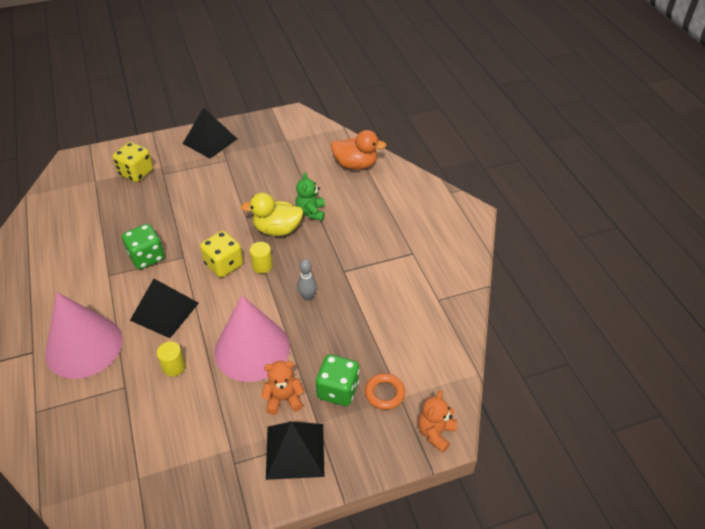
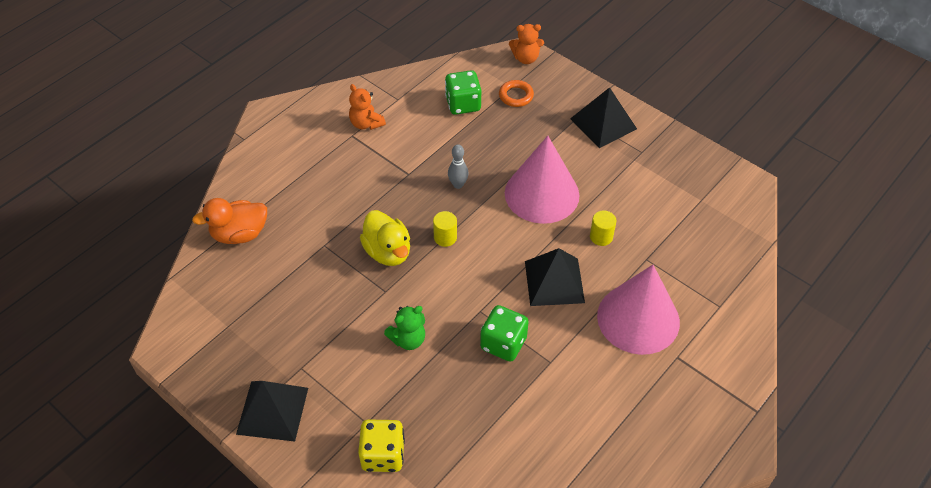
camera: 120 degrees left, 5 degrees up
yellow dice [200,231,243,277] -> none
orange teddy bear [261,361,304,415] -> orange teddy bear moved to [349,84,386,130]
green teddy bear [295,173,325,221] -> green teddy bear moved to [384,306,425,350]
green dice [316,354,360,406] -> green dice moved to [445,70,481,115]
orange duck [331,130,387,170] -> orange duck turned 90 degrees counterclockwise [192,198,267,244]

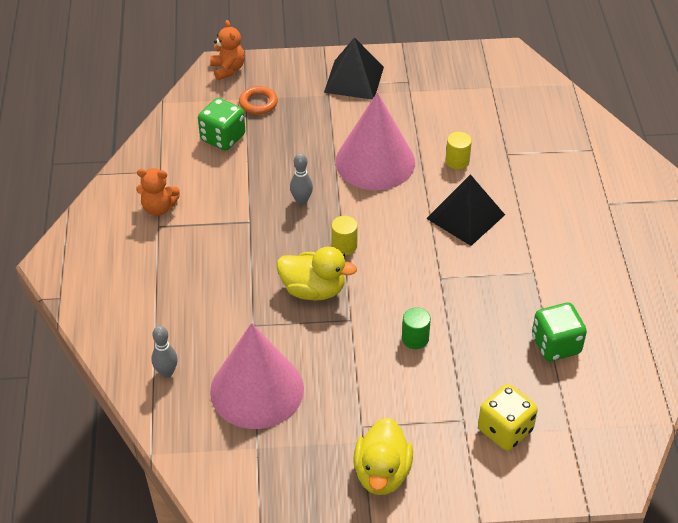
camera: 45 degrees left, 5 degrees down
orange duck [192,198,267,244] -> grey bowling pin [151,326,178,378]
black pyramid [236,381,308,442] -> yellow duck [353,418,413,495]
green teddy bear [384,306,425,350] -> green cylinder [402,307,431,349]
green dice [480,305,529,362] -> green dice moved to [532,303,587,361]
orange teddy bear [509,24,544,64] -> orange teddy bear turned 60 degrees counterclockwise [210,20,245,80]
pink cone [597,265,680,355] -> pink cone moved to [210,323,304,429]

